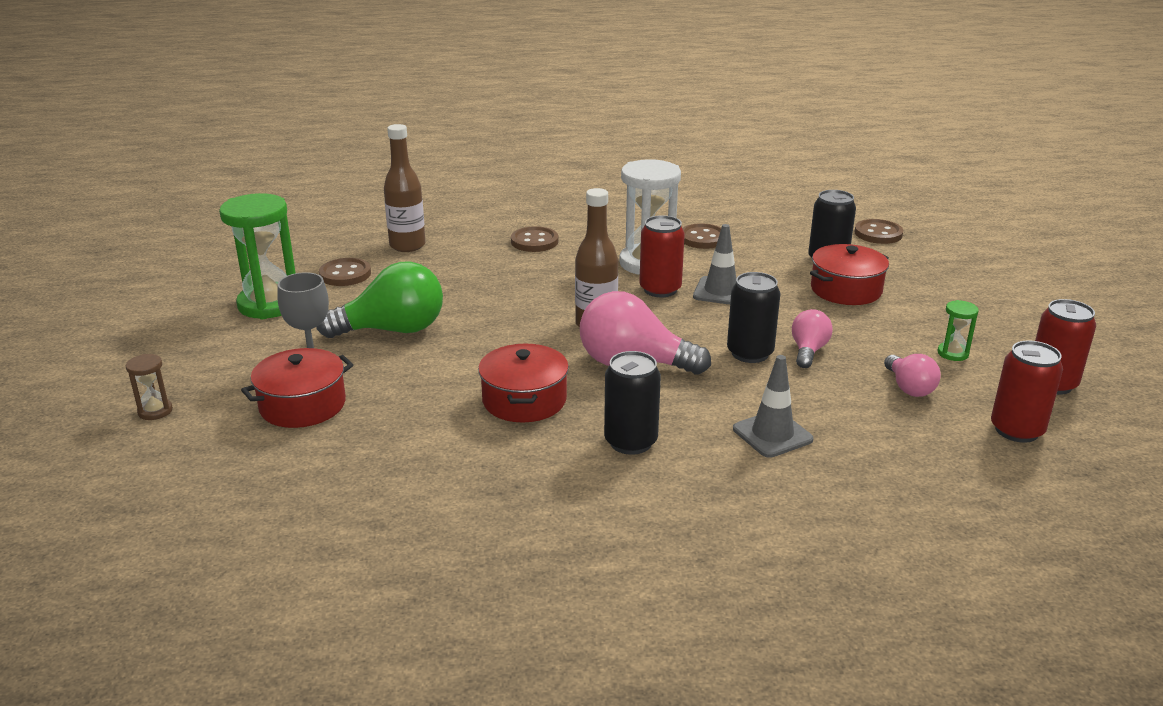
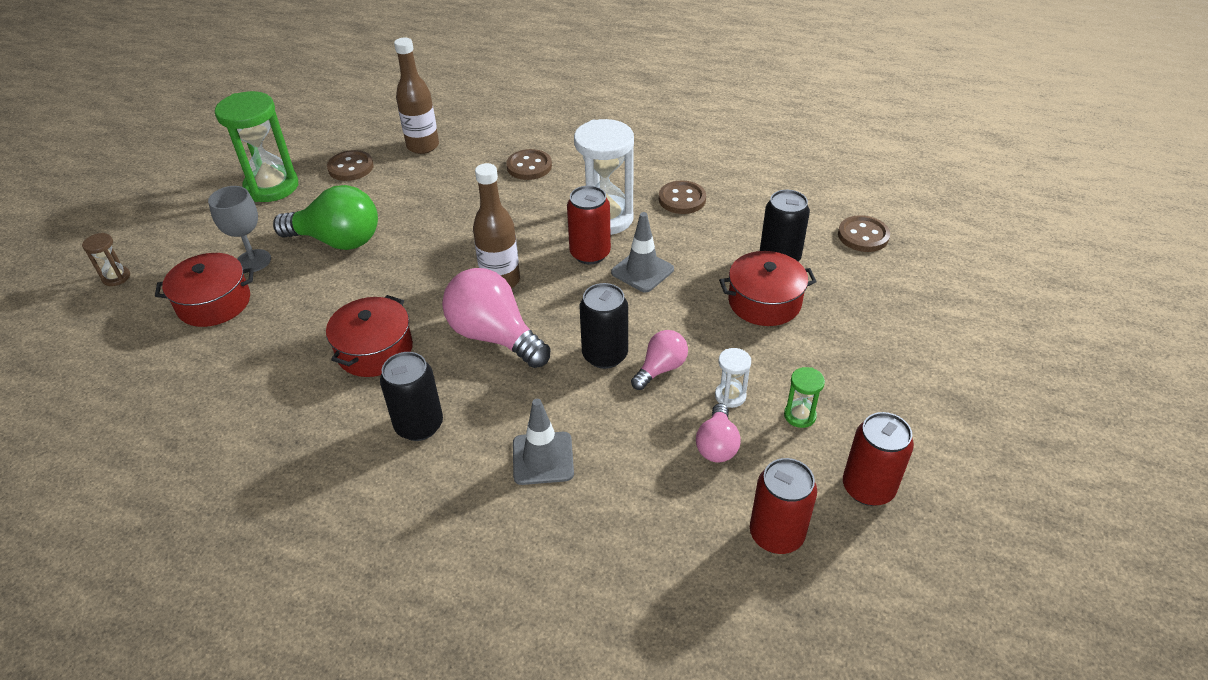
camera: 25 degrees right, 15 degrees up
none -> white hourglass [715,348,751,408]

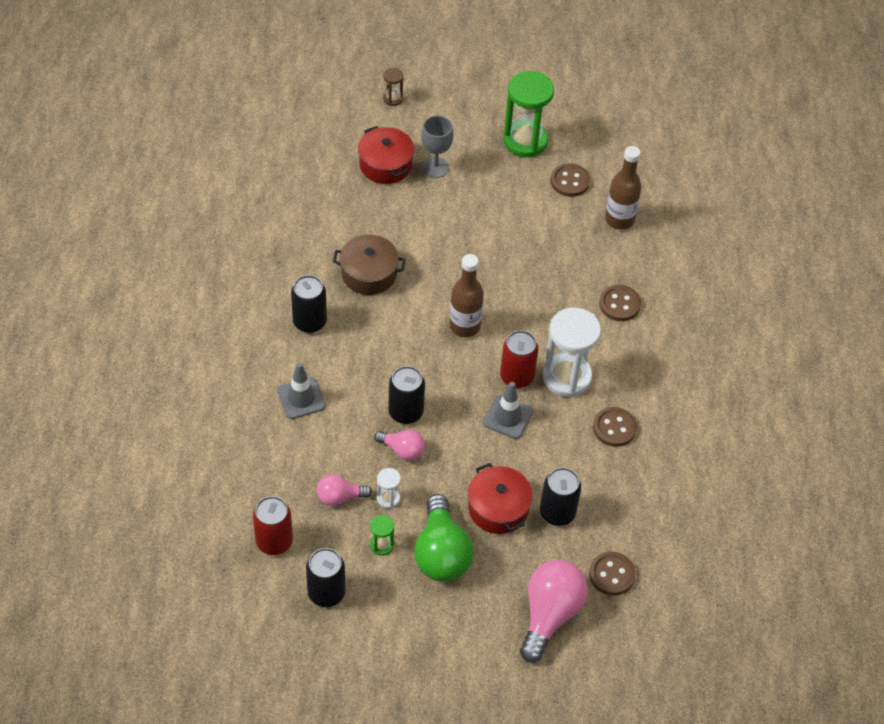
camera: 70 degrees right, 10 degrees up
green light bulb [273,185,378,250] -> green light bulb moved to [414,494,474,582]
red pot [326,295,413,377] -> brown pot [333,235,406,295]
pink light bulb [442,268,550,368] -> pink light bulb moved to [520,560,588,663]
red can [843,412,914,506] -> black can [306,548,346,607]

